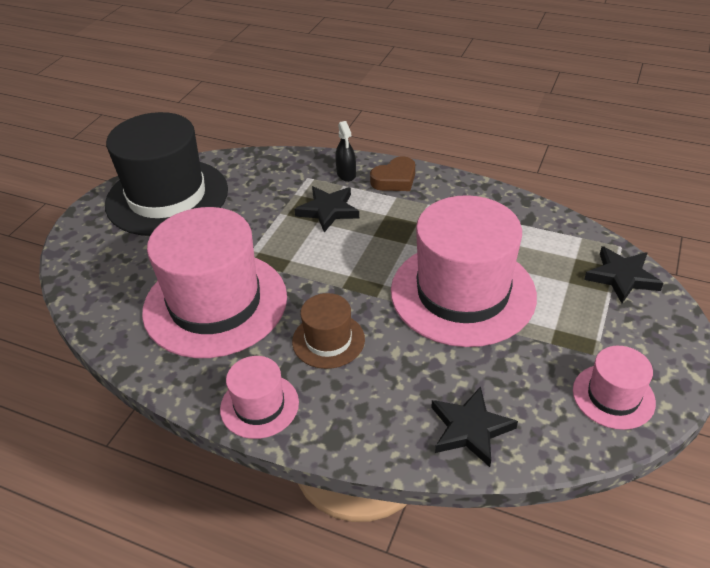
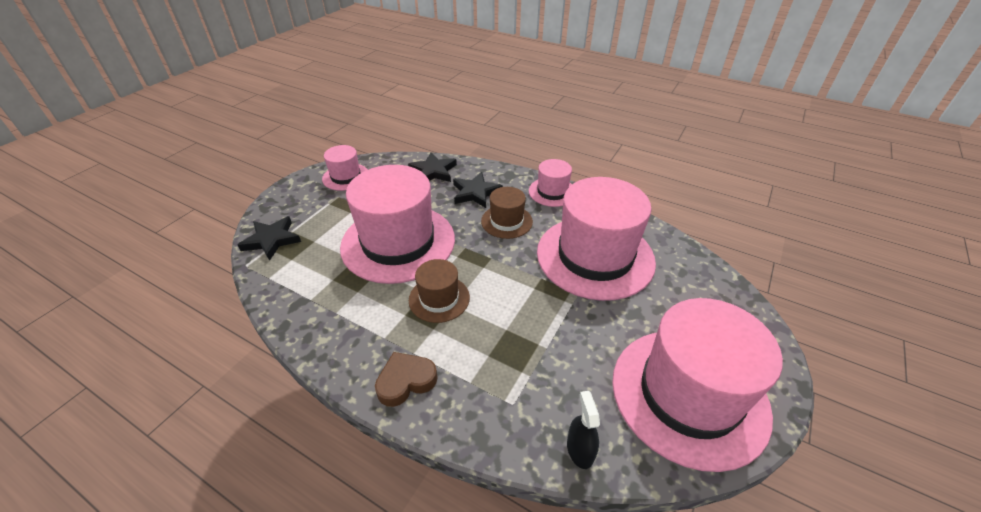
camera: 175 degrees left, 0 degrees up
black hat [105,112,228,236] -> pink hat [612,298,783,472]
black star [294,186,359,232] -> black star moved to [453,172,503,208]
black spray bottle [335,121,356,182] -> black spray bottle moved to [567,391,600,469]
none -> brown hat [409,259,470,323]

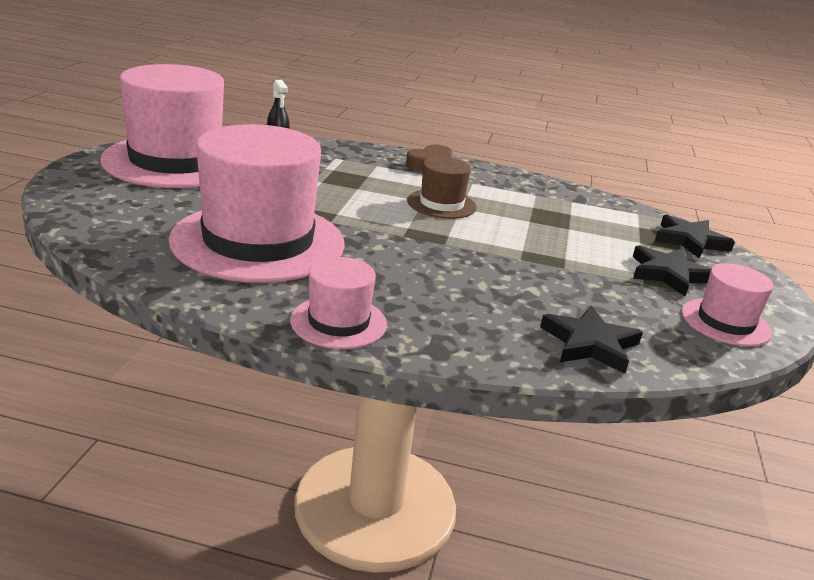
camera: 160 degrees right, 15 degrees down
pink hat [340,165,455,284] -> none
black star [453,172,503,208] -> black star moved to [633,245,711,296]
brown hat [481,187,533,239] -> none

